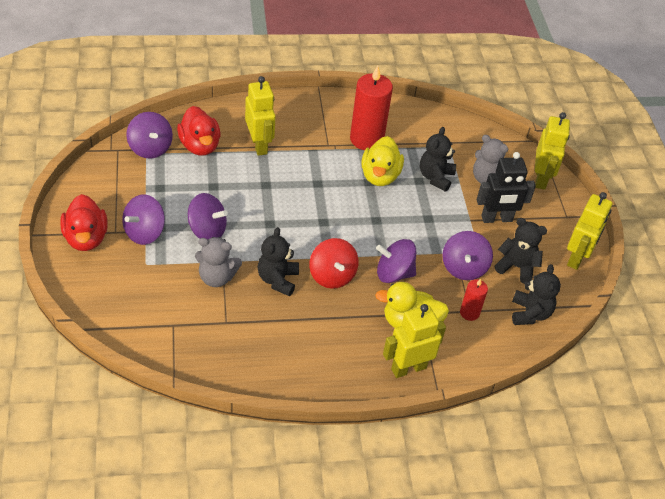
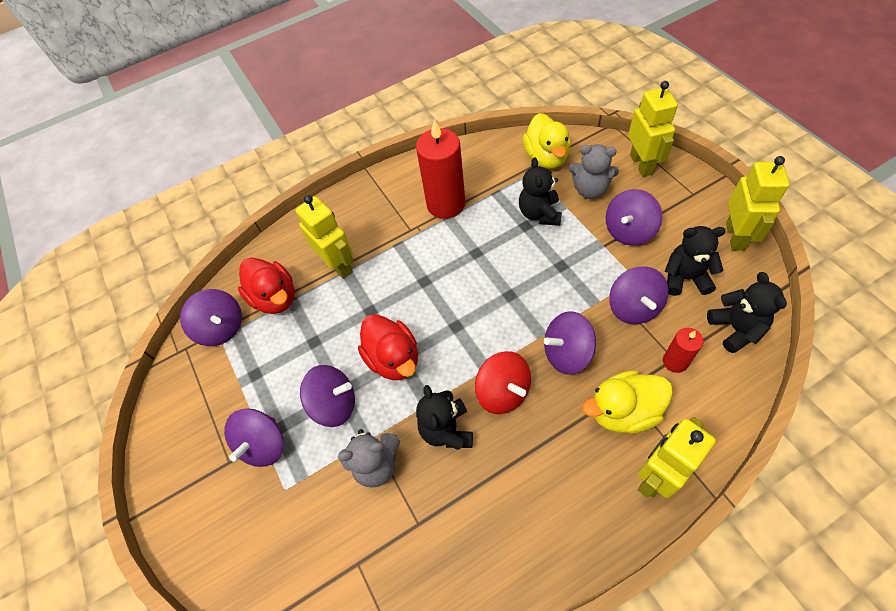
camera: 10 degrees left, 10 degrees up
red duck [60,194,108,251] -> red duck moved to [358,314,418,380]
yellow duck [361,136,404,186] -> yellow duck moved to [523,113,571,169]
black robot [477,152,536,223] -> purple spinning top [605,189,662,246]

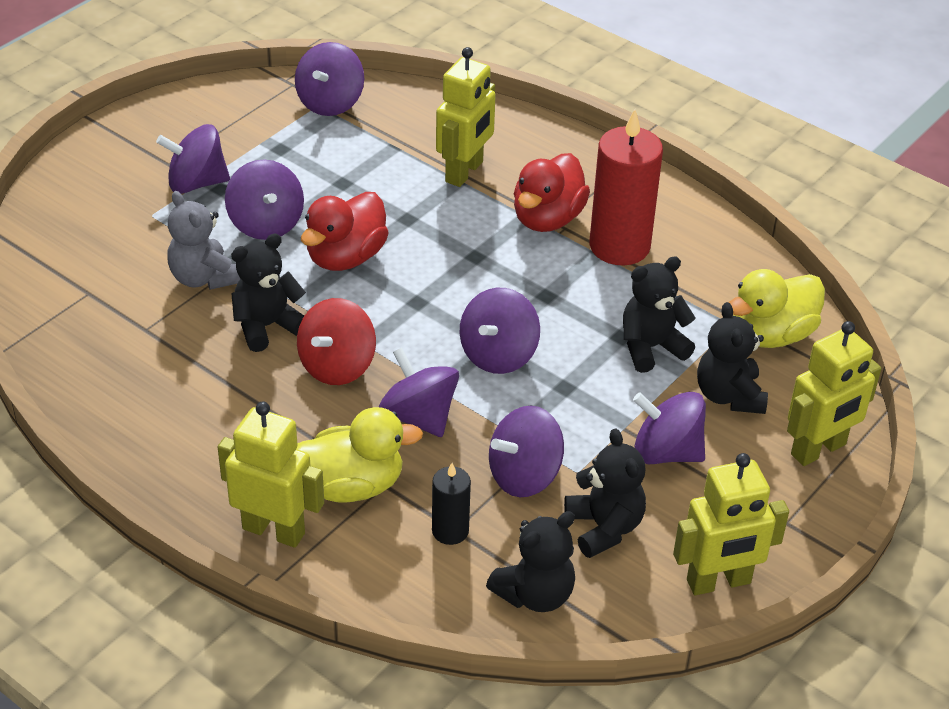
camera: 60 degrees right, 15 degrees down
red duck [238,257,295,314] -> red duck moved to [514,153,590,232]
grey teddy bear [569,144,619,199] -> black teddy bear [697,302,768,414]
yellow duck [582,370,673,433] -> yellow duck turned 120 degrees clockwise [297,407,423,503]
red candle [663,328,704,373] -> black candle [432,463,471,545]
none -> purple spinning top [460,288,540,374]

